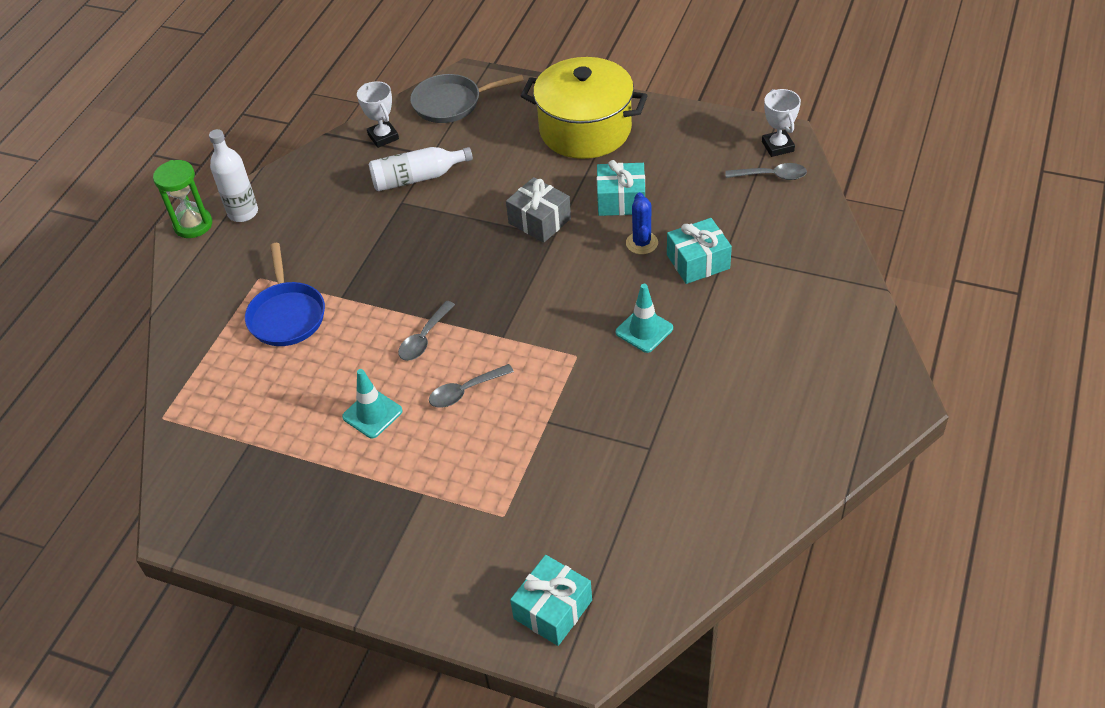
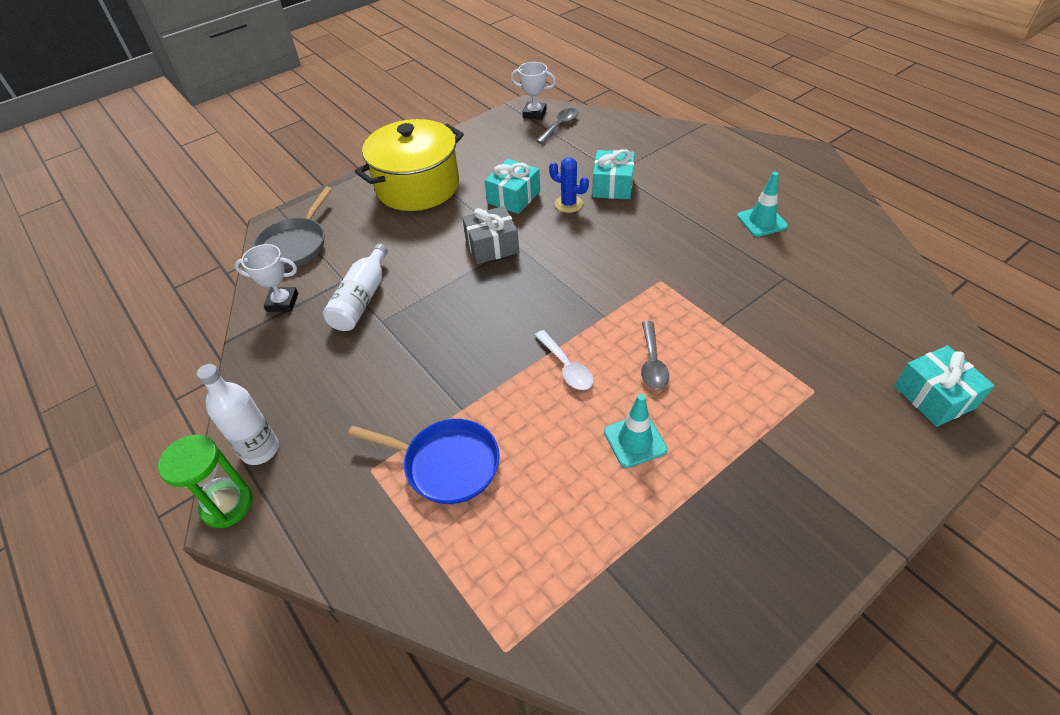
camera: 60 degrees left, 0 degrees up
grey spoon [398,301,455,361] -> white spoon [535,330,594,390]
turquoise traffic cone [616,284,673,353] -> turquoise traffic cone moved to [737,172,788,237]

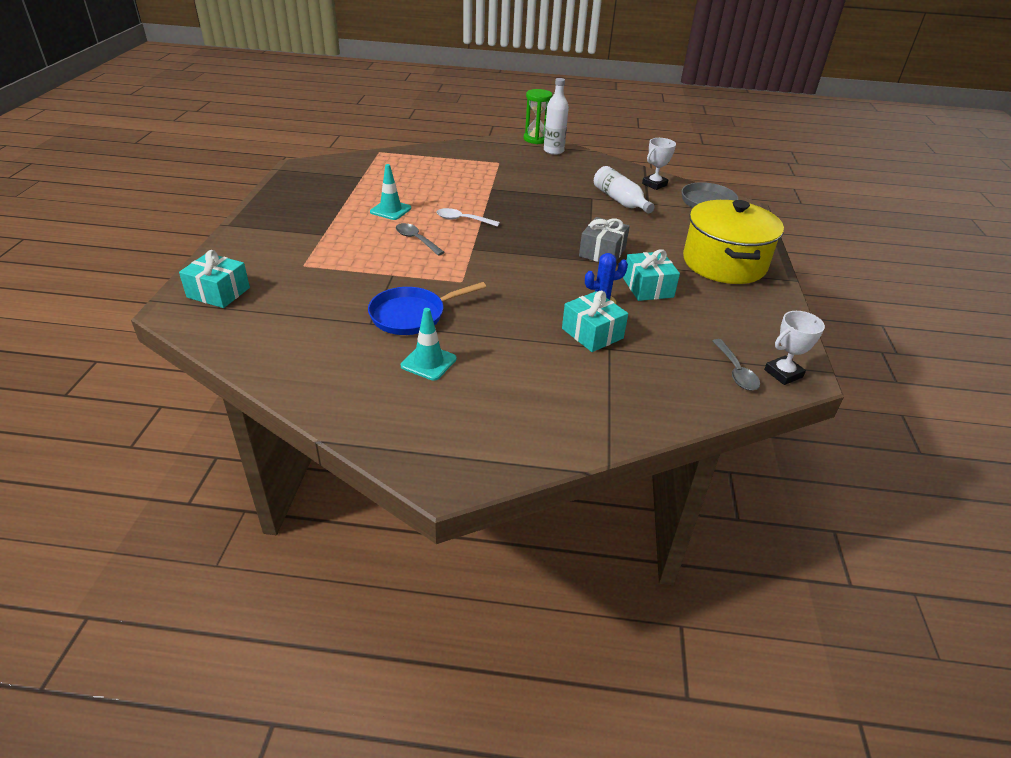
camera: 130 degrees right, 10 degrees down
blue pan [348,419,500,504] -> blue pan moved to [368,282,486,335]

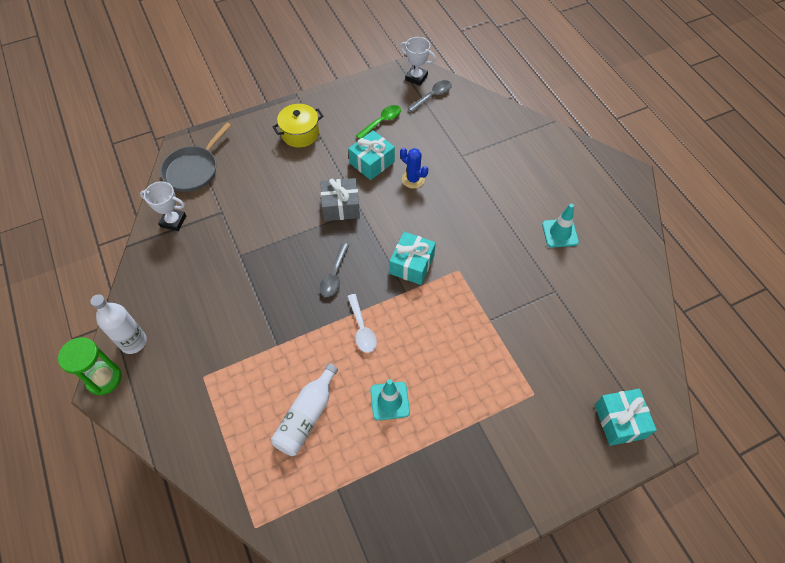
camera: 120 degrees left, 20 degrees up
blue pan [368,282,486,335] -> none
grey spoon [396,223,445,256] -> grey spoon moved to [320,243,349,297]
turquoise gift [562,291,628,352] -> turquoise gift moved to [389,232,436,285]
white bottle [594,166,655,213] -> white bottle moved to [271,363,338,456]
yellow pot [683,200,784,284] -> yellow pot [272,104,323,147], size x0.55
none -> green spoon [356,105,401,139]

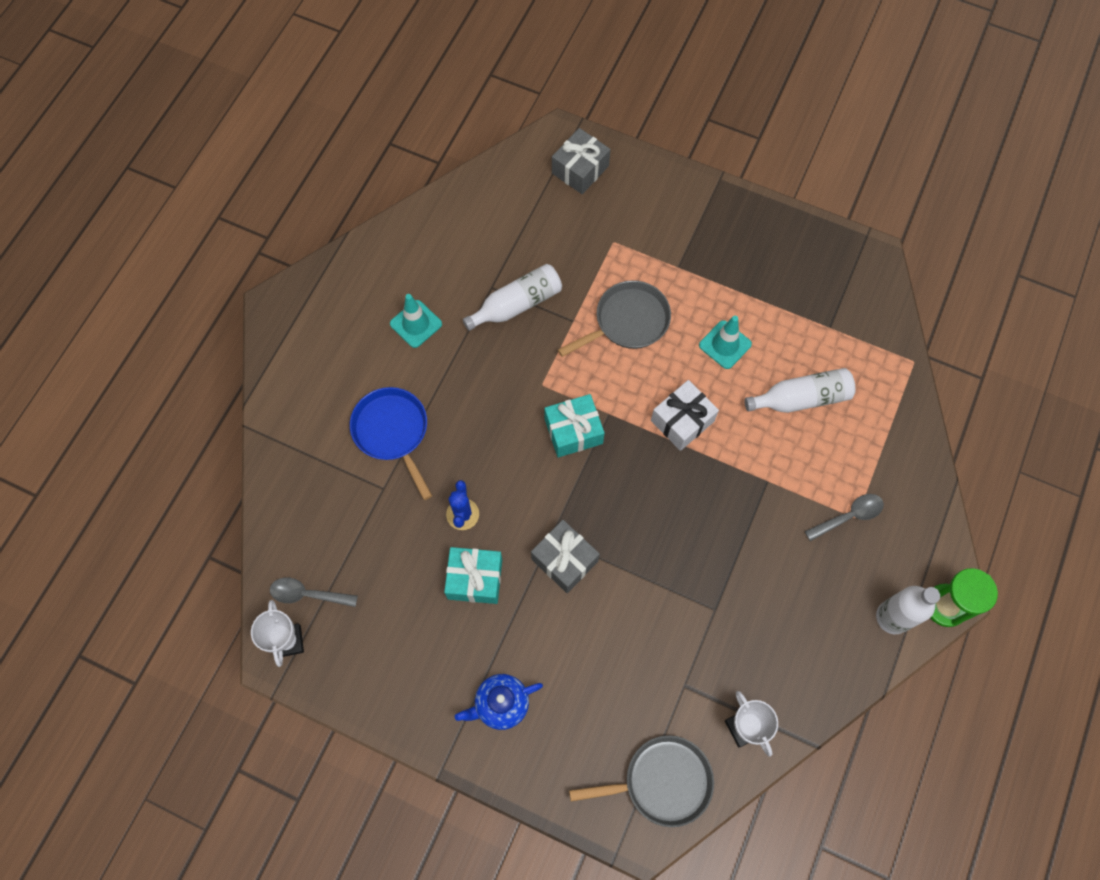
camera: 130 degrees left, 10 degrees up
yellow pot [272,104,323,147] -> blue teapot [455,674,543,730]
grey spoon [320,243,349,297] -> grey spoon moved to [805,494,884,541]
white spoon [347,294,377,353] -> white gift [651,380,719,451]
green spoon [356,105,401,139] -> none
turquoise gift [595,389,657,446] -> grey gift [552,128,611,194]
none -> blue pan [350,387,432,500]
none -> white bottle [463,264,562,331]
none -> grey pan [558,280,671,357]

